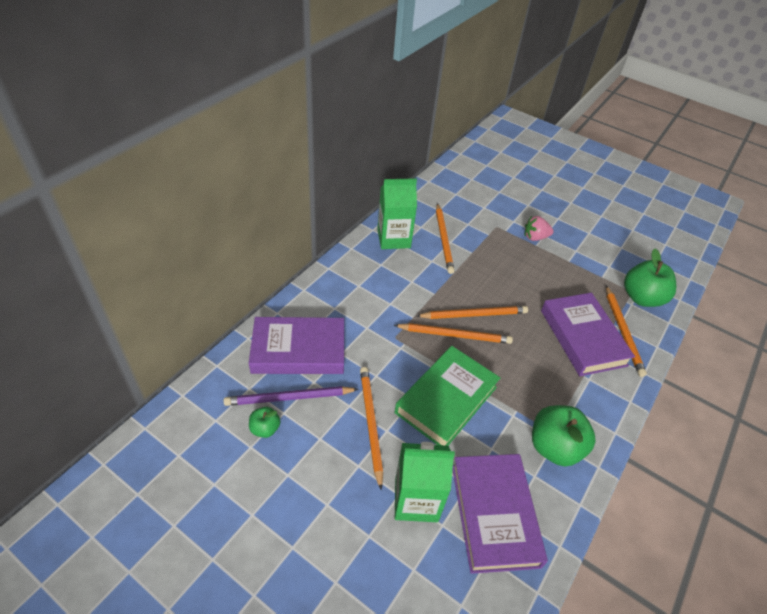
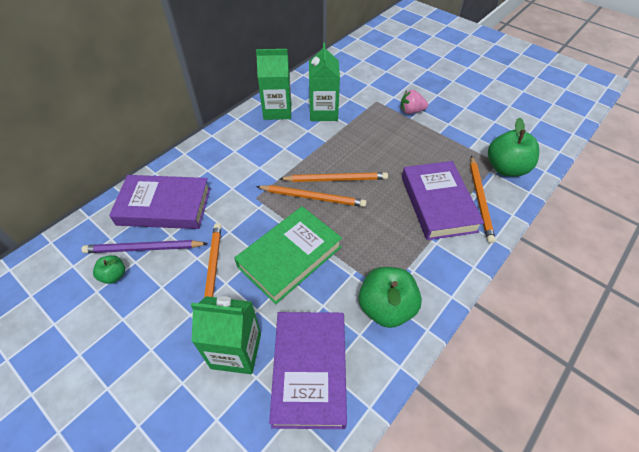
camera: 10 degrees right, 5 degrees up
orange pencil [436,203,454,274] -> green carton [309,42,340,121]

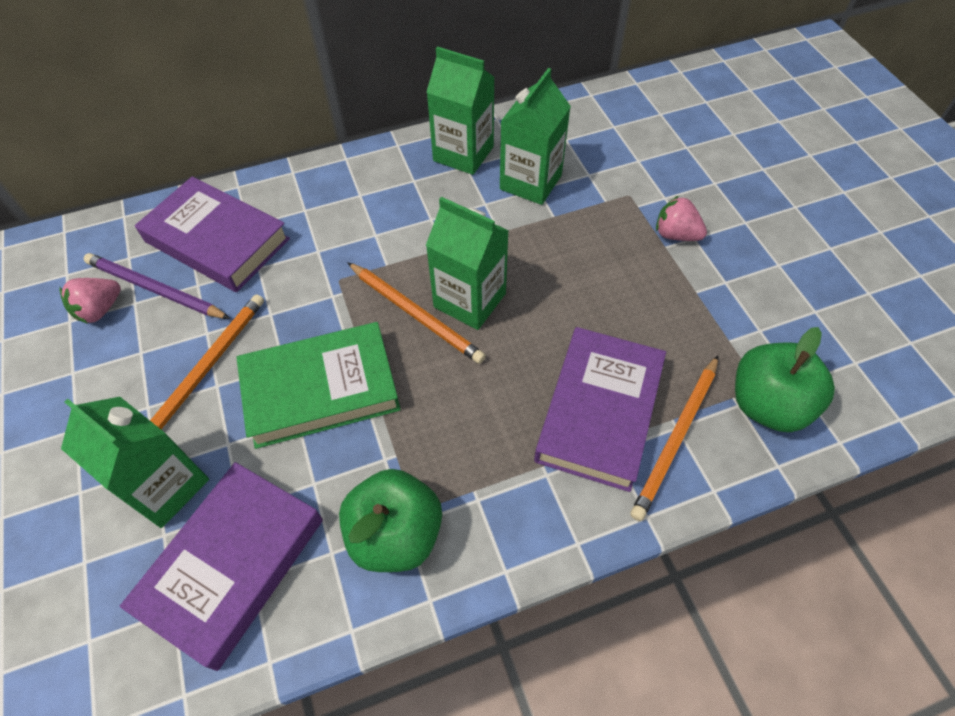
camera: 30 degrees right, 5 degrees up
green apple [93,255,125,284] -> pink strawberry [59,278,121,324]
orange pencil [280,172,388,182] -> green carton [426,197,509,330]

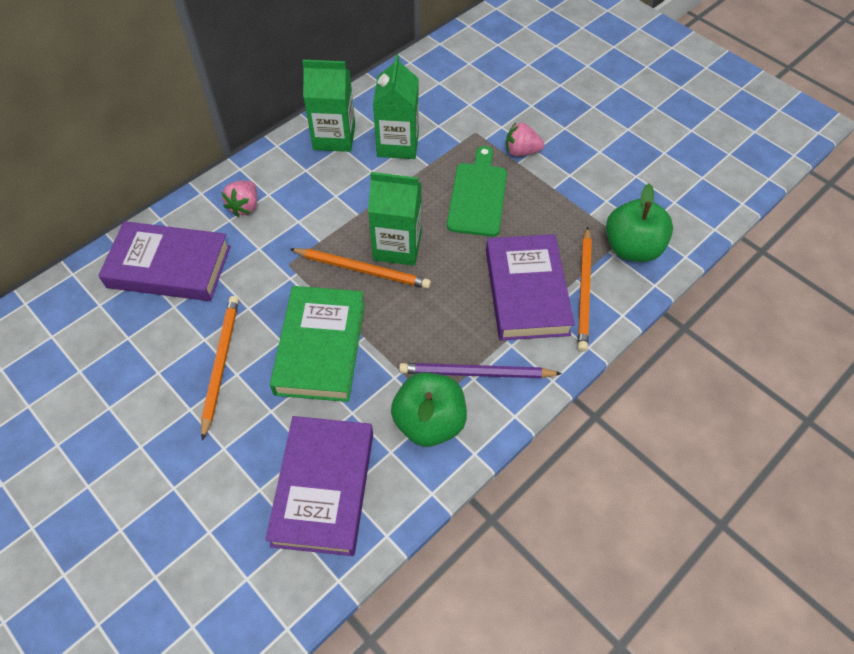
camera: 25 degrees left, 0 degrees up
pink strawberry [59,278,121,324] -> pink strawberry moved to [221,181,257,217]
green carton [61,397,209,528] -> none
purple pencil [84,253,230,319] -> purple pencil moved to [399,363,562,378]
green book [236,322,401,449] -> green book turned 45 degrees counterclockwise [270,286,365,402]
none -> green cutting board [447,146,507,237]

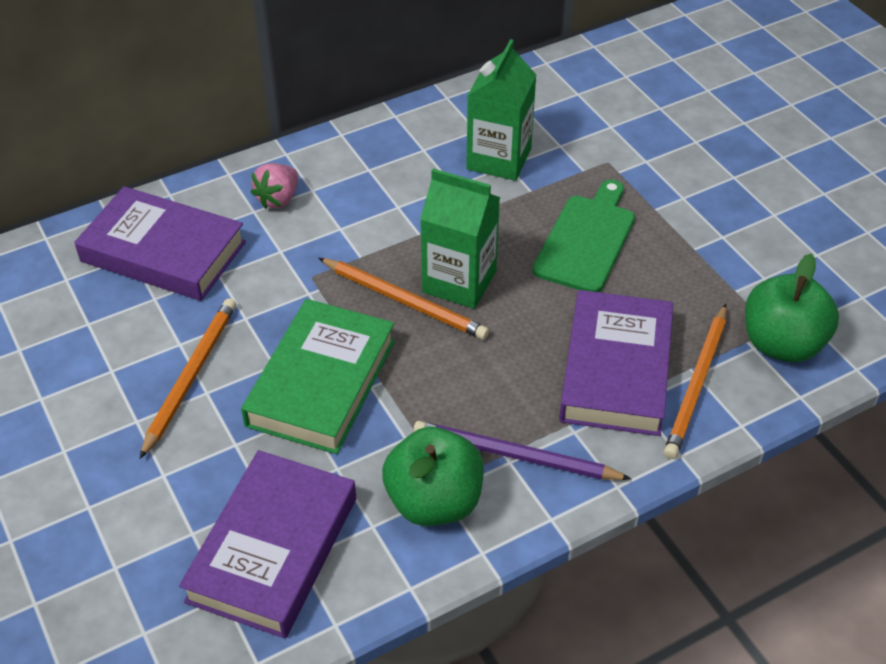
camera: 15 degrees right, 10 degrees down
green carton [302,60,355,152] -> none
pink strawberry [506,122,544,156] -> none

